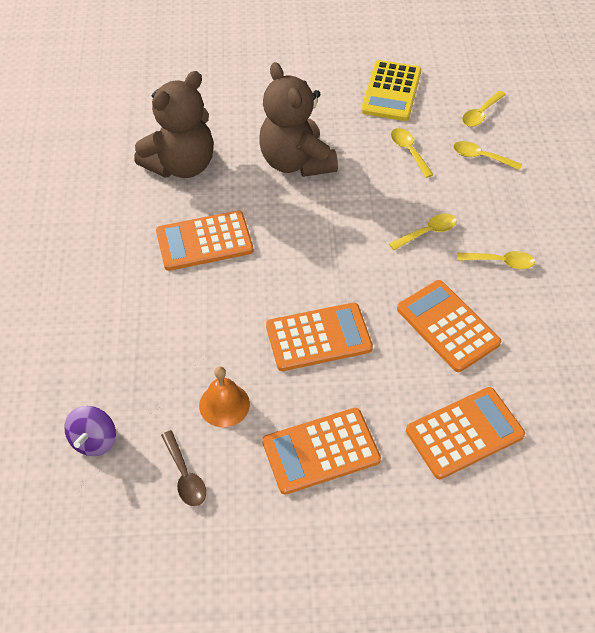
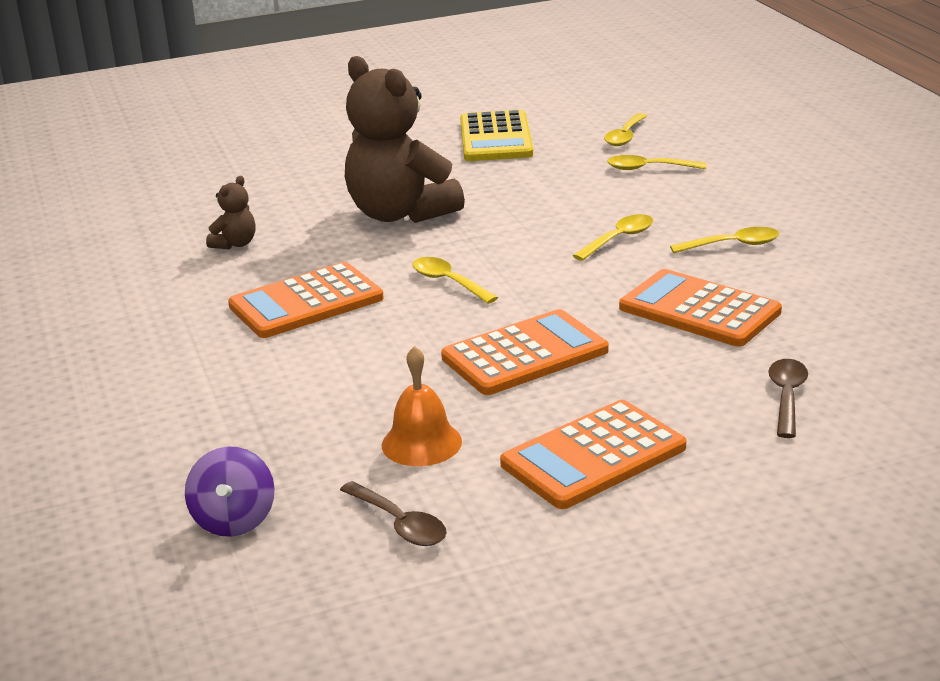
camera: 15 degrees left, 25 degrees down
brown teddy bear [134,71,214,178] -> brown teddy bear [206,176,256,249], size x0.42
yellow spoon [391,128,434,178] -> yellow spoon moved to [413,257,498,304]
orange calculator [406,387,525,479] -> brown spoon [768,359,808,438]

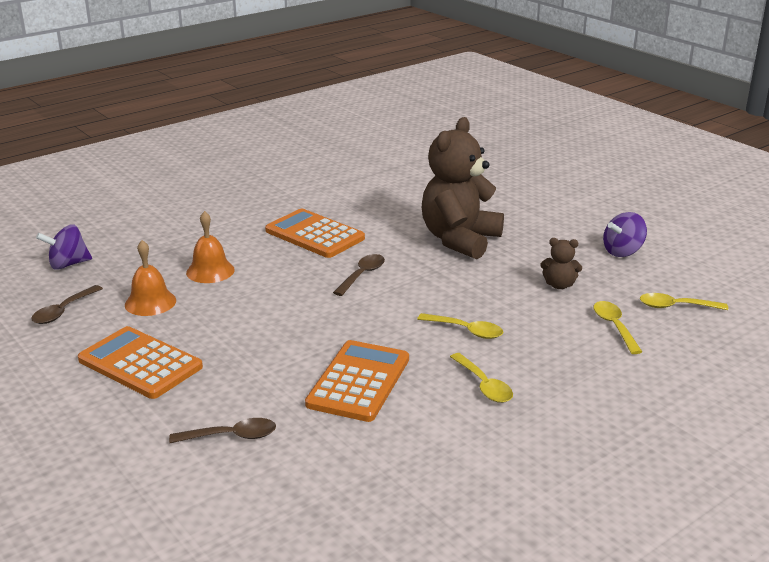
camera: 70 degrees right, 0 degrees up
brown teddy bear [206,176,256,249] -> brown teddy bear moved to [540,238,582,289]
yellow spoon [413,257,498,304] -> brown spoon [333,254,385,296]
orange calculator [441,309,609,395] -> none
yellow calculator [460,110,533,161] -> purple spinning top [603,212,647,257]
none -> orange bell [186,211,235,283]

